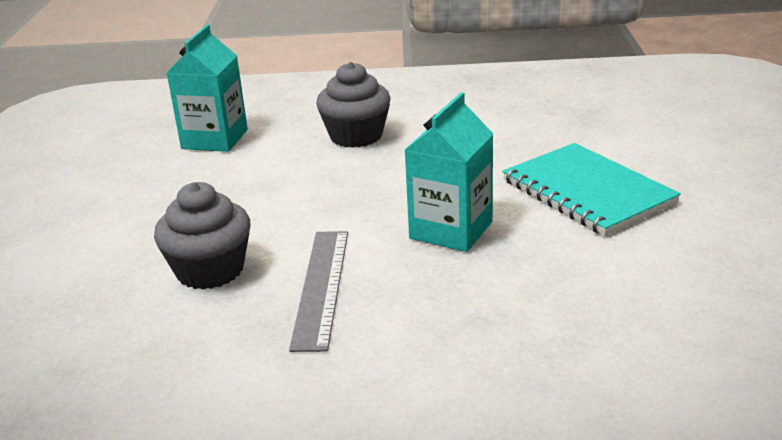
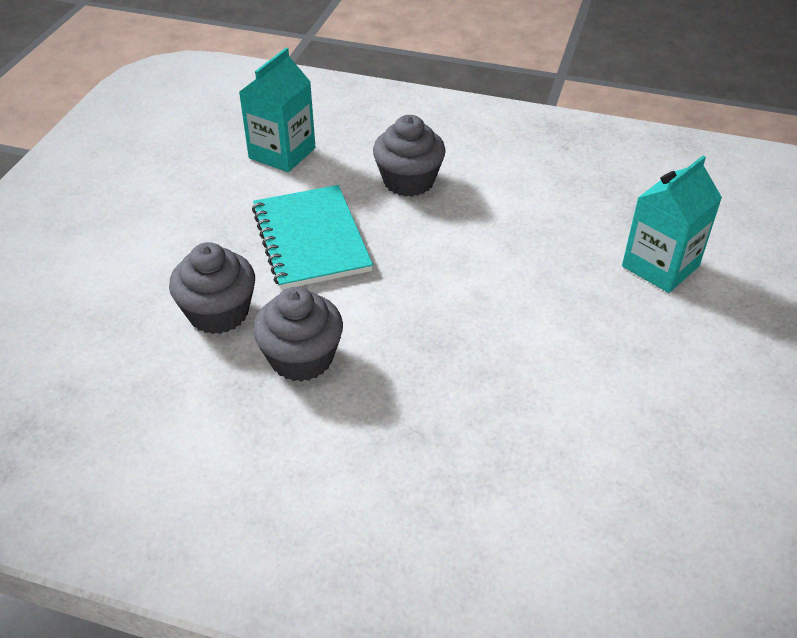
camera: 15 degrees right, 15 degrees up
grey ruler [289,231,348,352] -> grey cupcake [253,287,343,382]
turquoise carton [405,92,493,252] -> turquoise carton moved to [622,156,722,293]
turquoise notebook [502,143,681,236] -> turquoise notebook moved to [252,185,373,290]

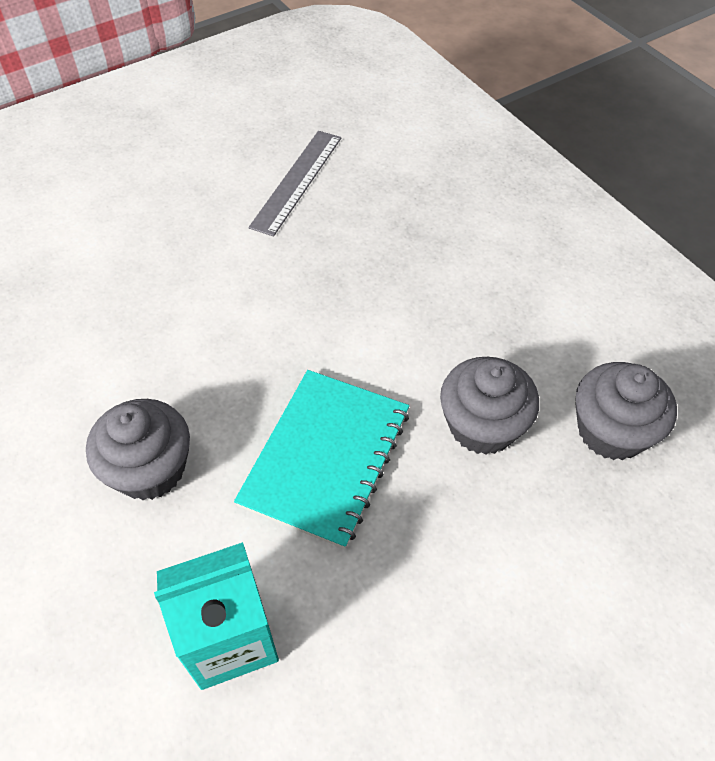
camera: 140 degrees left, 10 degrees up
grey cupcake [253,287,343,382] -> grey cupcake moved to [575,362,677,460]
turquoise carton [622,156,722,293] -> none
none -> grey ruler [248,131,341,236]

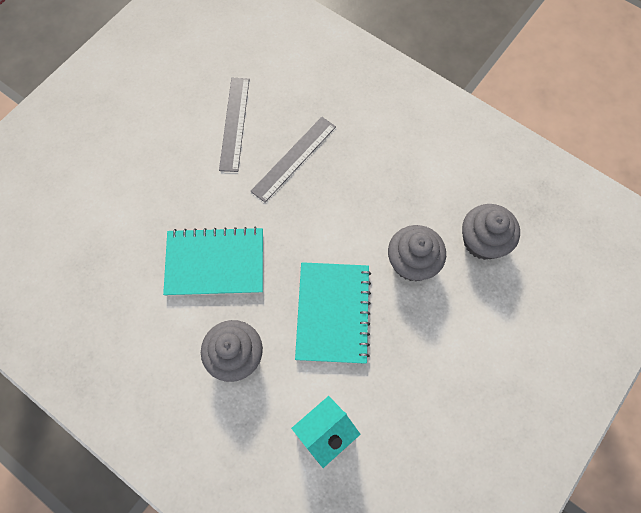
camera: 20 degrees left, 15 degrees up
none -> turquoise notebook [163,227,263,296]
none -> grey ruler [251,117,336,203]

